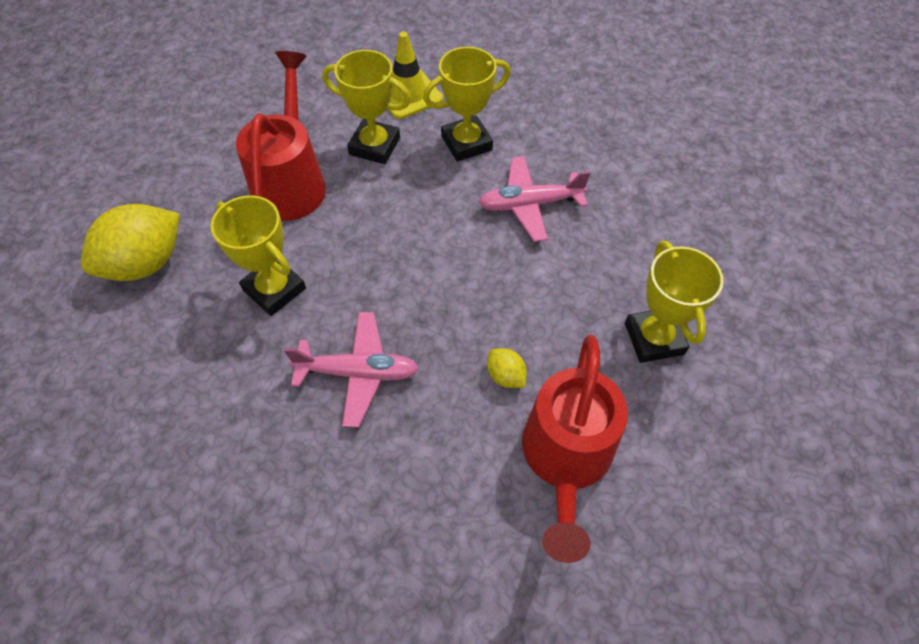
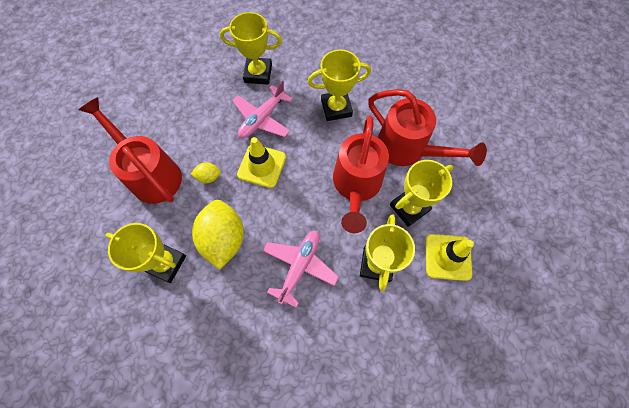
camera: 125 degrees right, 10 degrees up
yellow lemon [81,204,180,281] -> yellow lemon moved to [192,200,244,270]
none -> yellow trophy [220,12,282,85]
none -> yellow traffic cone [237,137,286,188]
none -> red watering can [333,115,389,233]

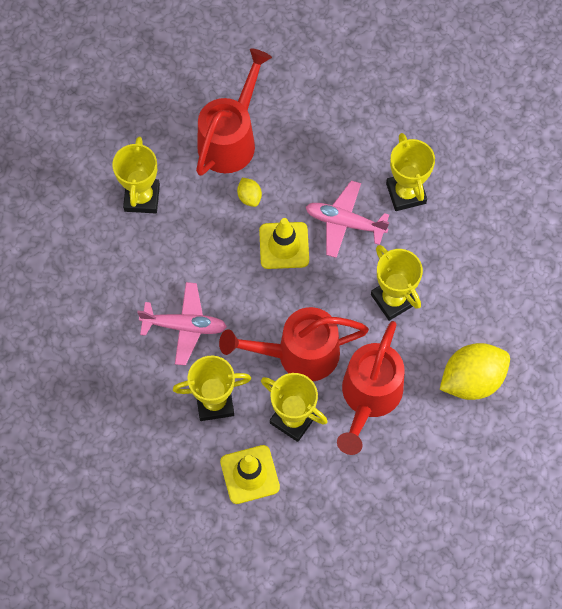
camera: 70 degrees right, 0 degrees up
yellow lemon [192,200,244,270] -> yellow lemon moved to [440,343,510,400]

